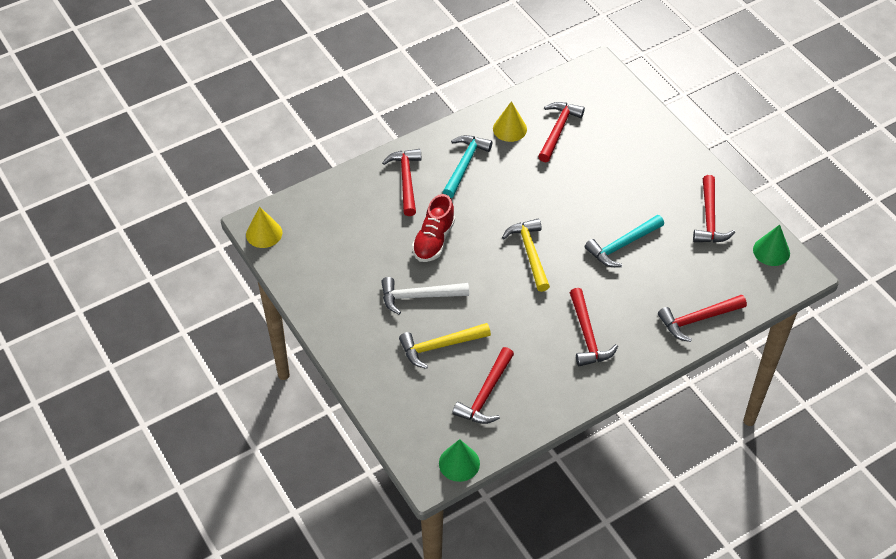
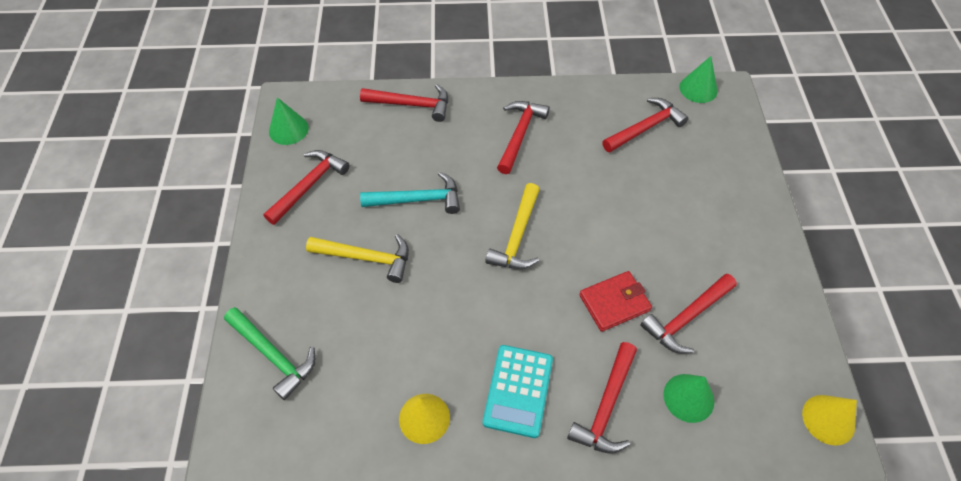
camera: 150 degrees left, 5 degrees up
white hammer [381,277,469,315] -> none
yellow hammer [399,323,491,369] -> yellow hammer moved to [306,234,409,283]
red shoe [412,194,455,262] -> red wallet [579,271,652,332]
turquoise hammer [443,135,492,198] -> turquoise calculator [483,345,553,438]
red hammer [538,102,585,162] -> red hammer moved to [640,274,737,354]
none -> green hammer [224,307,316,400]
none -> green cone [663,374,714,423]

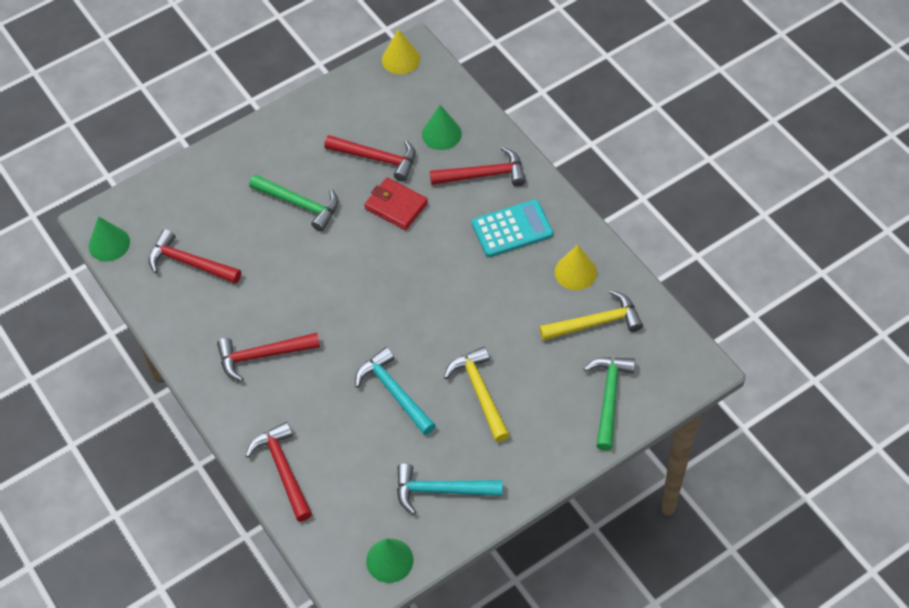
camera: 120 degrees left, 0 degrees up
red hammer [263,150,350,225] -> turquoise hammer [397,463,503,515]
yellow hammer [485,183,540,269] -> yellow hammer moved to [539,290,643,341]
none -> green hammer [249,174,338,232]

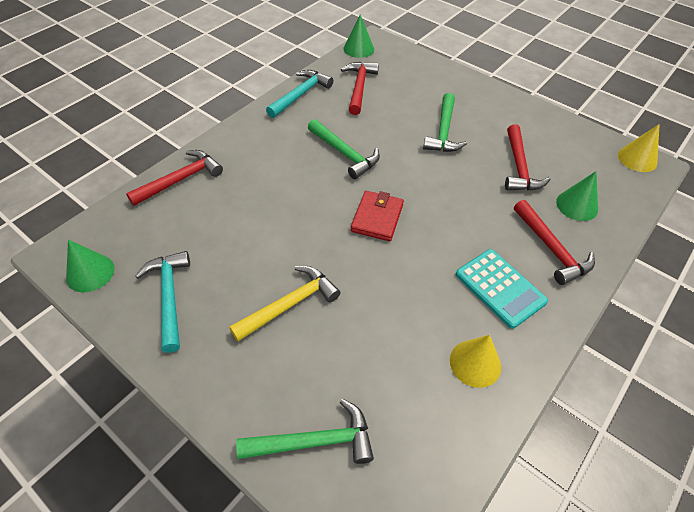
camera: 70 degrees right, 5 degrees down
red hammer [217,333,320,382] -> none
turquoise hammer [355,347,436,435] -> turquoise hammer moved to [266,70,333,118]
red wallet [364,177,428,230] -> red wallet moved to [351,191,404,241]
yellow hammer [539,290,643,341] -> none
none -> green hammer [308,119,380,179]

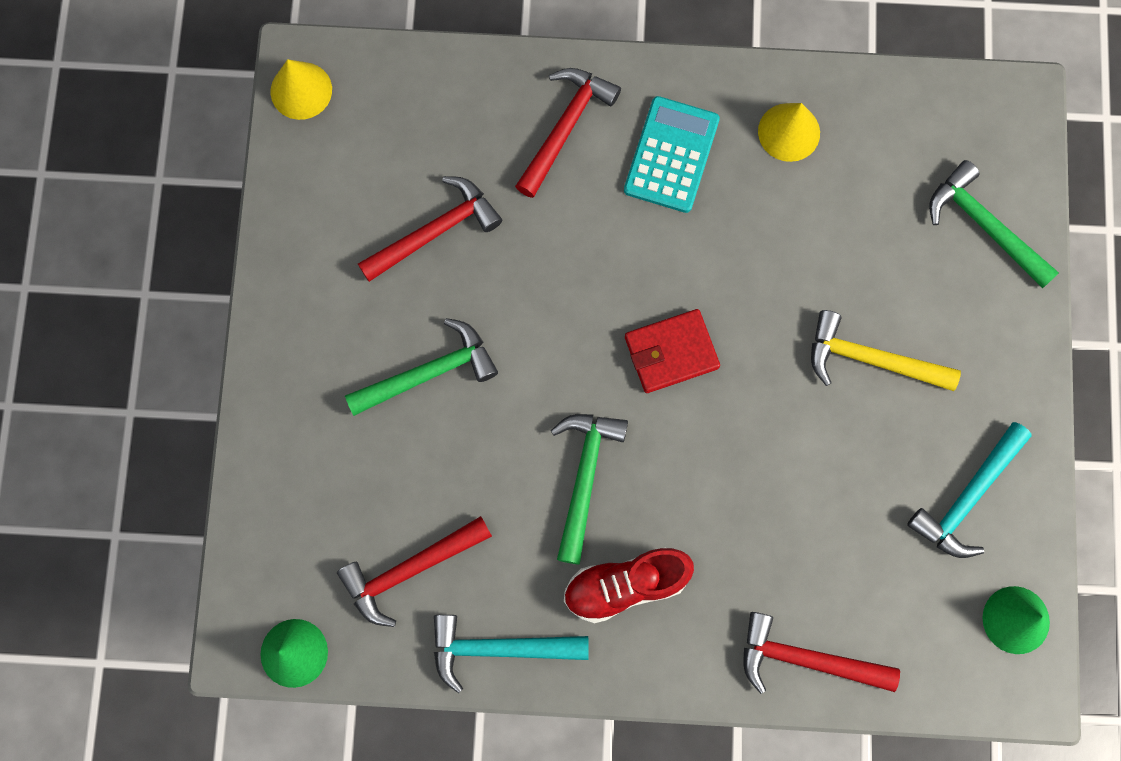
camera: 125 degrees left, 25 degrees up
green cone [556,171,598,221] -> none
none -> red shoe [564,548,694,624]

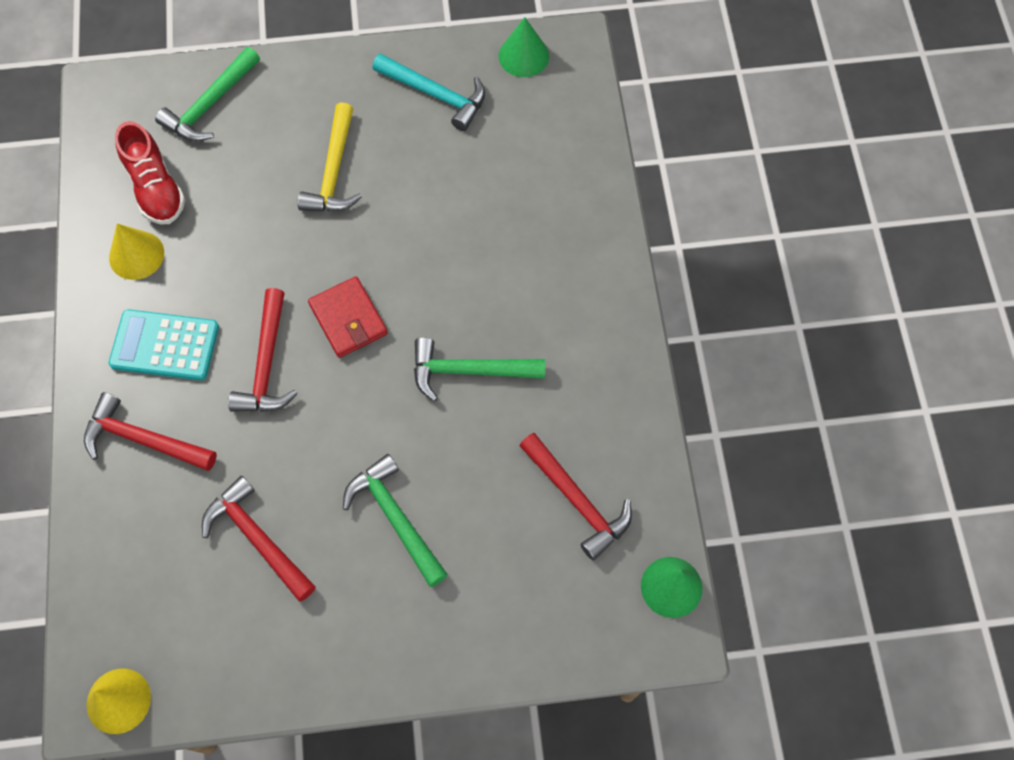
camera: 100 degrees left, 10 degrees down
turquoise hammer [434,615,589,693] -> none
red shoe [564,548,694,624] -> red shoe moved to [115,121,185,225]
red hammer [744,612,900,694] -> red hammer moved to [228,288,298,412]

